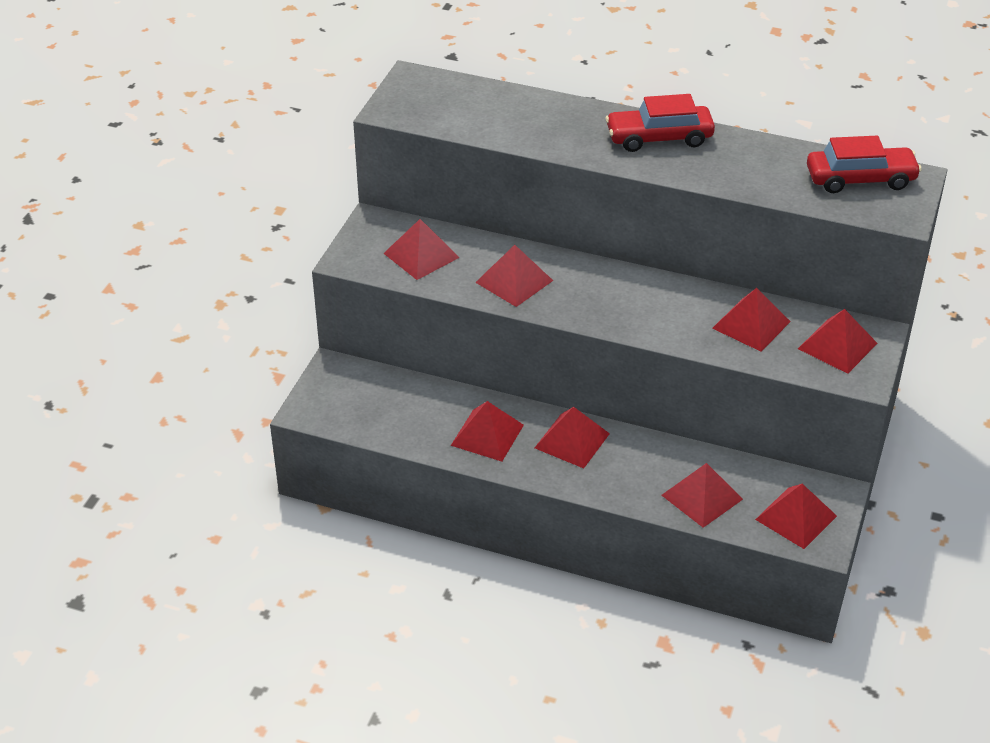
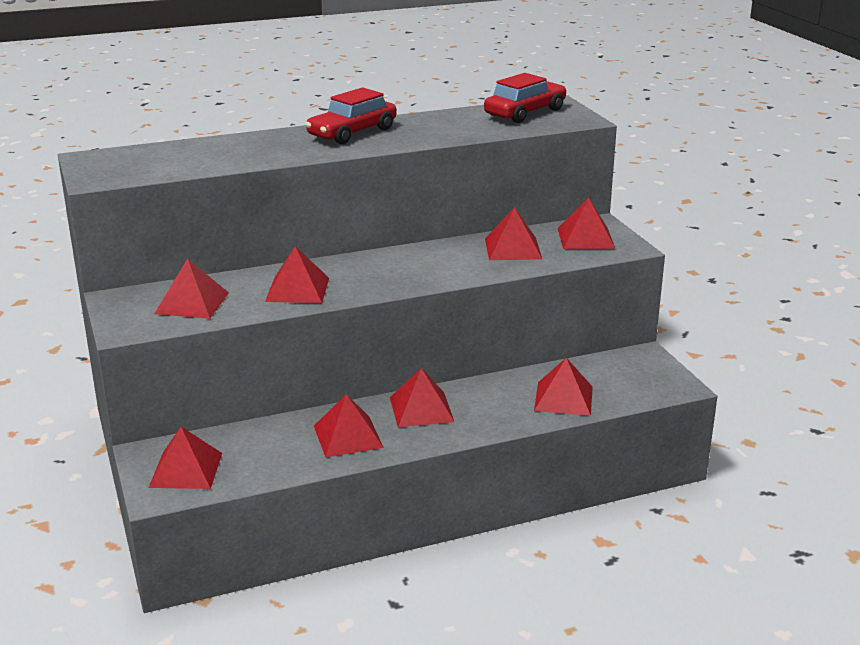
camera: 40 degrees left, 15 degrees down
red pyramid [755,484,837,549] -> red pyramid moved to [149,427,222,489]

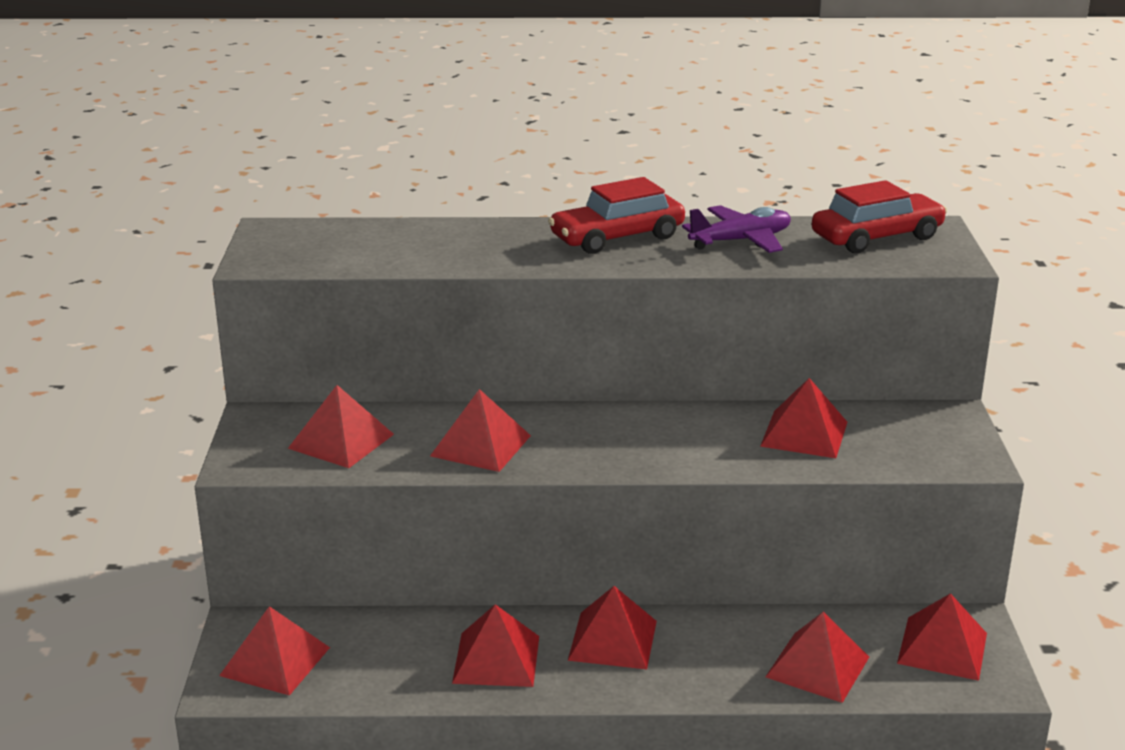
camera: 20 degrees right, 0 degrees up
red pyramid [558,198,615,249] -> red pyramid moved to [897,593,987,681]
none -> purple plane [682,205,791,253]

